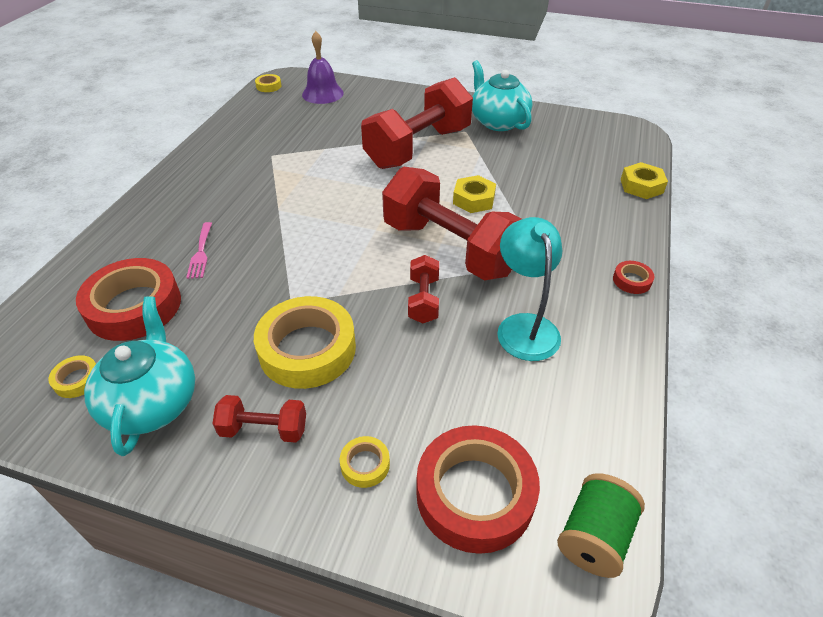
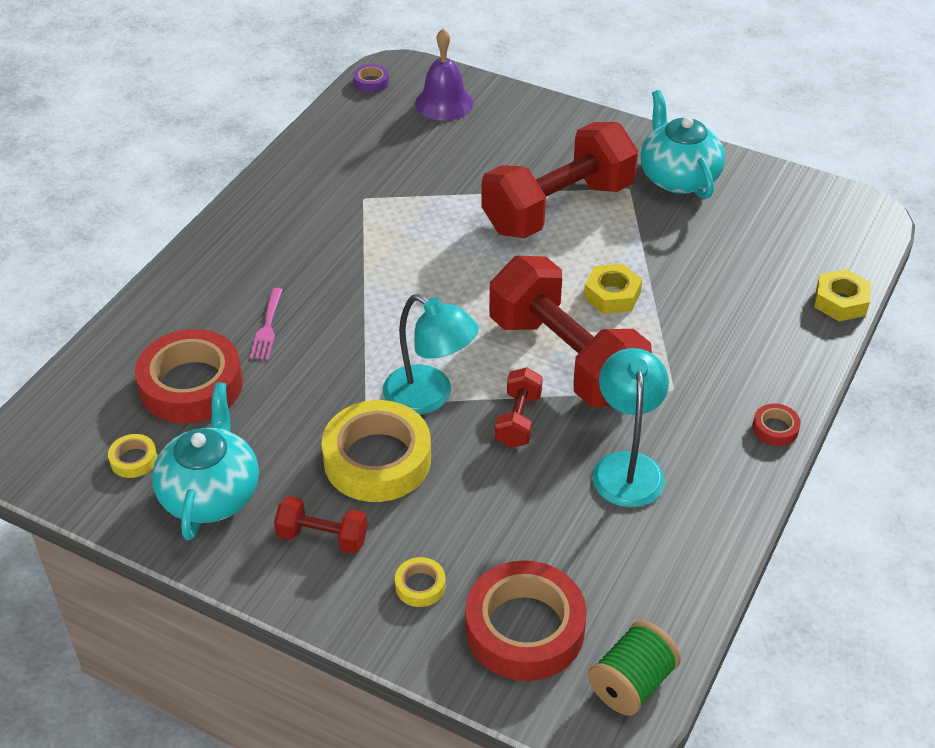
camera: 10 degrees right, 0 degrees up
yellow tape [255,74,282,92] -> purple tape [353,64,389,93]
none -> turquoise lamp [383,294,479,415]

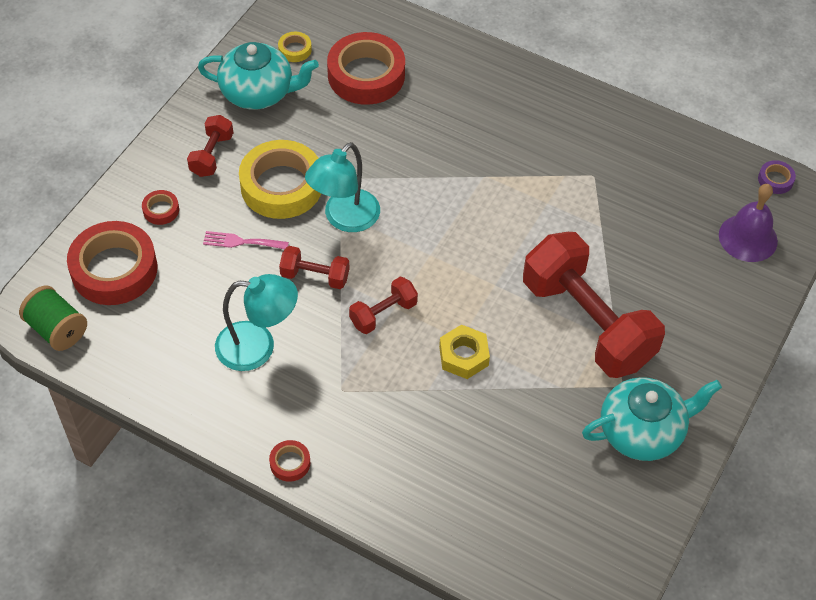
camera: 90 degrees right, 10 degrees up
pink fork [250,288,283,360] -> pink fork moved to [203,231,289,249]
yellow tape [395,557,446,607] -> red tape [142,190,179,225]
red dumbbell [489,256,652,407] -> red dumbbell [349,277,418,334], size x0.45
yellow nut [814,269,871,322] -> none

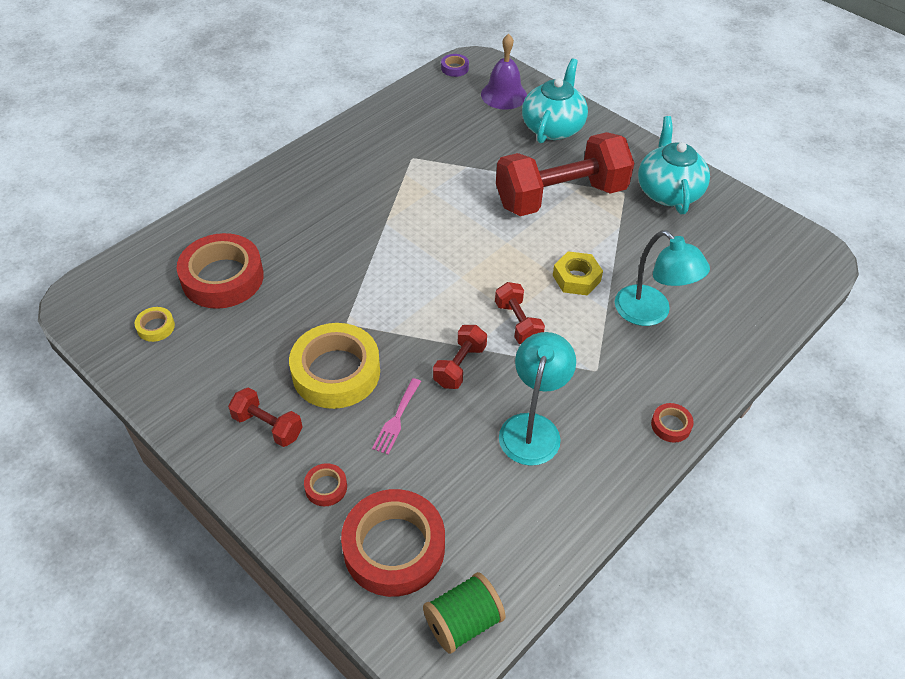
camera: 75 degrees left, 5 degrees down
turquoise teapot [198,42,319,110] -> turquoise teapot moved to [522,58,588,143]
turquoise lamp [305,142,380,232] -> turquoise lamp moved to [615,230,710,326]

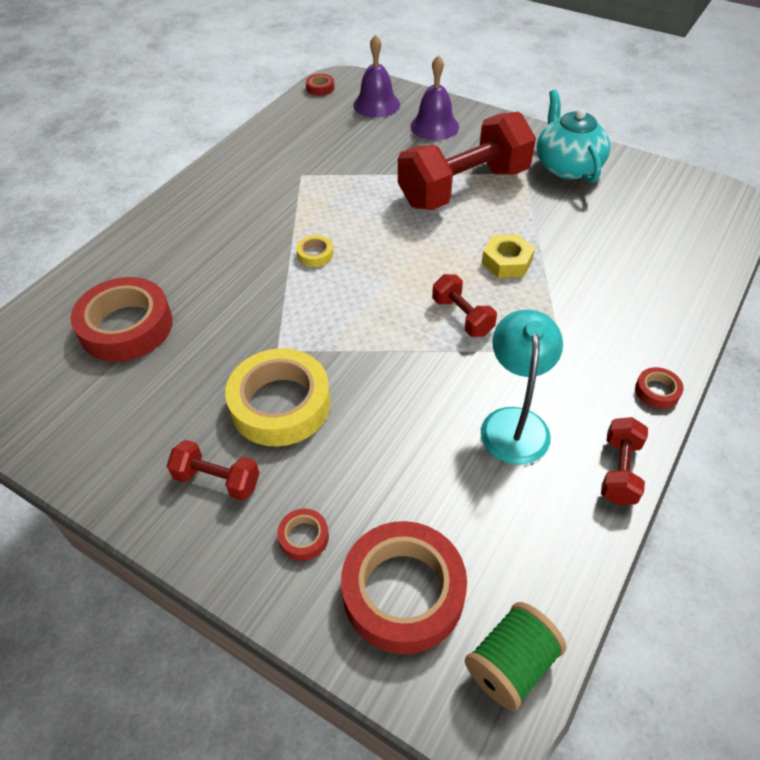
camera: 10 degrees left, 0 degrees up
yellow tape [134,307,175,342] -> yellow tape moved to [296,235,333,267]
pink fork [372,378,421,455] -> none
red dumbbell [433,325,487,389] -> red dumbbell moved to [601,417,648,505]
purple tape [441,54,469,77] -> red tape [306,74,334,96]
turquoise teapot [522,58,588,143] -> purple bell [410,55,459,140]
turquoise lamp [615,230,710,326] -> none

